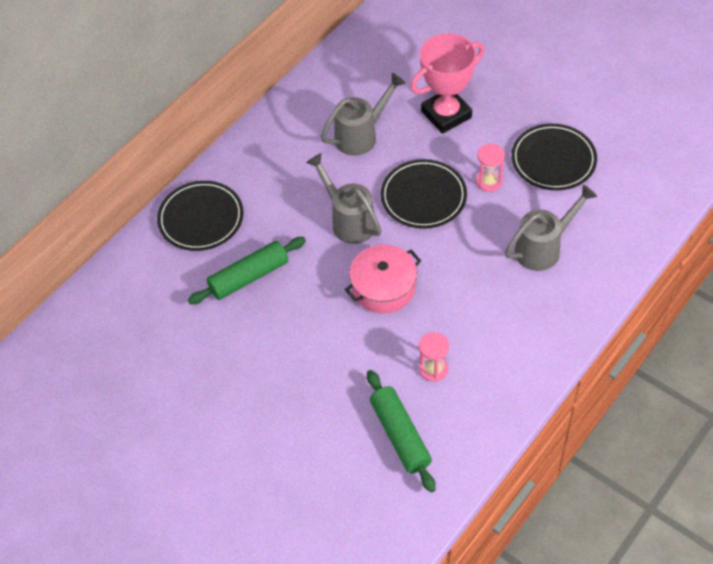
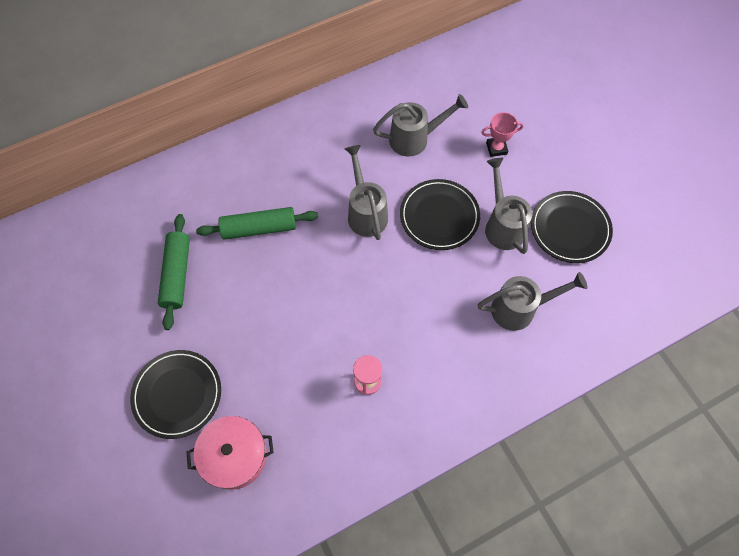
camera: 20 degrees right, 10 degrees up
black plate [157,181,243,251] -> black plate moved to [130,350,221,439]
pink pot [345,244,421,314] -> pink pot moved to [186,416,274,490]
green rolling pin [367,370,436,492] -> green rolling pin moved to [158,214,190,330]
pink trophy [410,33,484,134] -> pink trophy [481,112,524,157], size x0.52
pink hourglass [476,144,505,192] -> grey watering can [485,158,532,254]

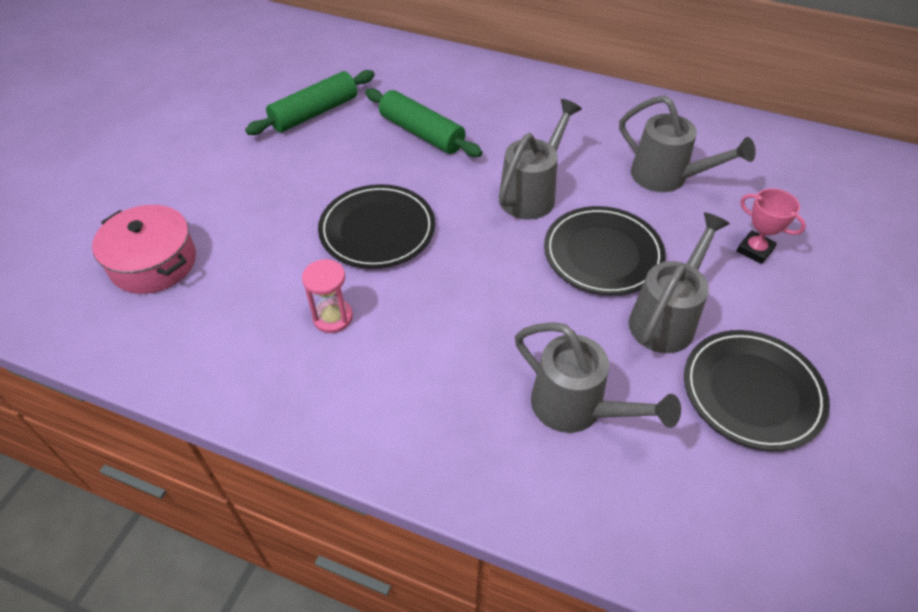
camera: 50 degrees right, 15 degrees down
black plate [130,350,221,439] -> black plate moved to [318,184,435,269]

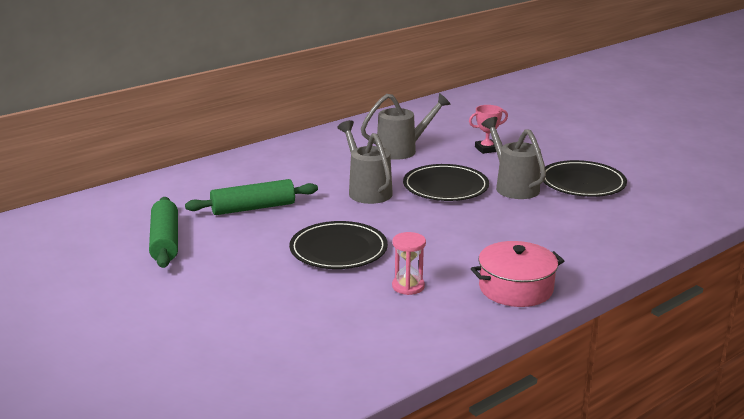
camera: 60 degrees left, 25 degrees down
pink pot [92,205,196,294] -> pink pot moved to [471,241,564,307]
grey watering can [515,322,681,433] -> none

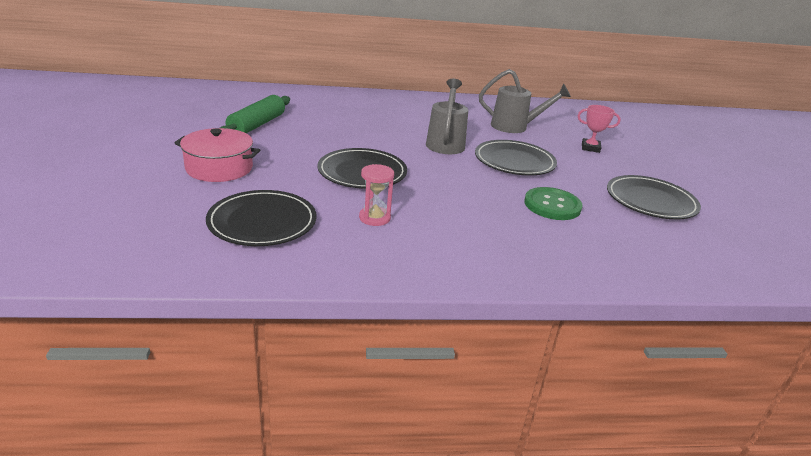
camera: 30 degrees right, 5 degrees up
green rolling pin [185,179,318,215] -> none
pink pot [471,241,564,307] -> pink pot moved to [174,128,260,182]
grey watering can [482,117,546,199] -> none
none -> black plate [206,190,317,246]
none -> green button [524,187,582,220]

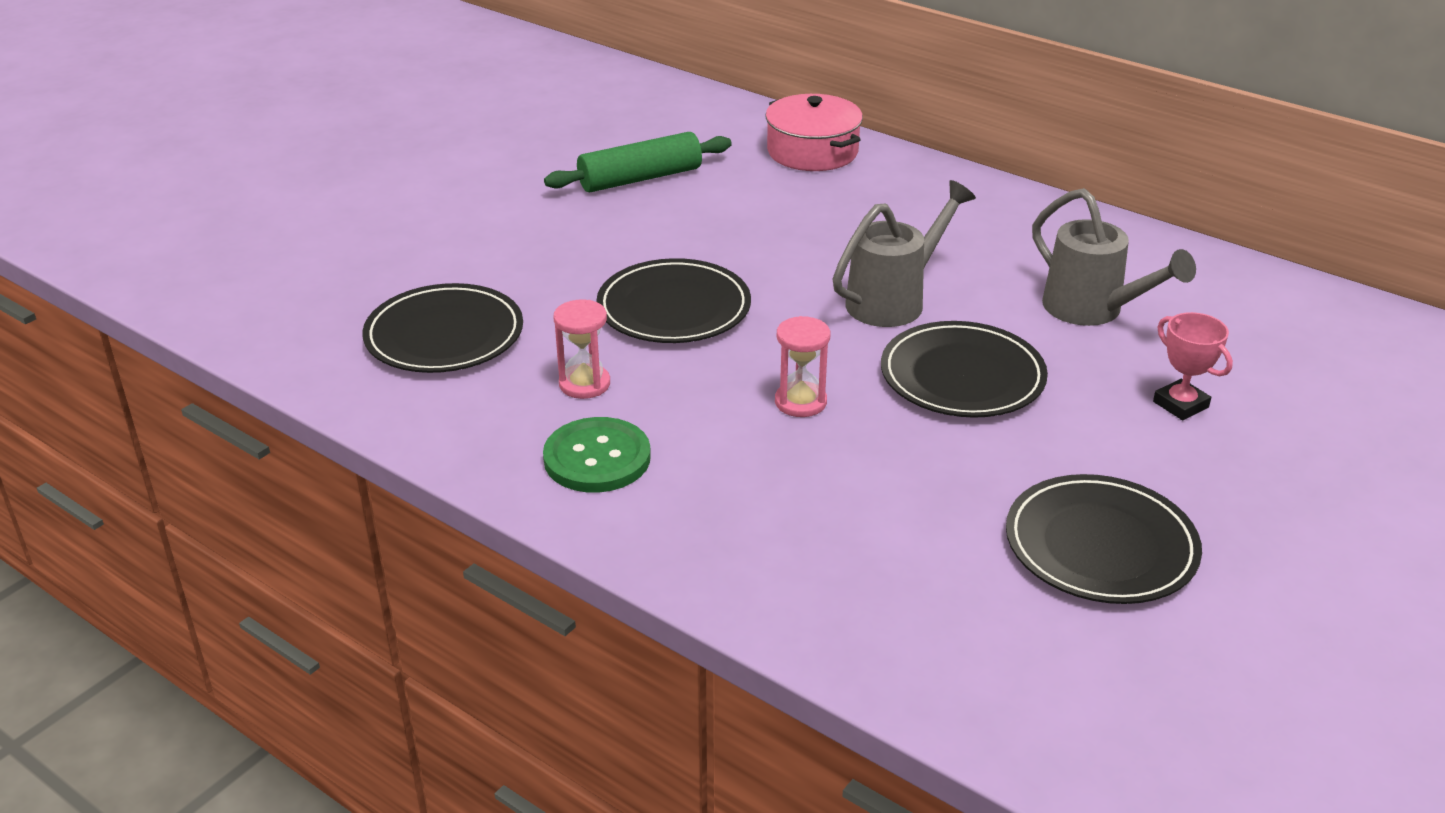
camera: 45 degrees right, 5 degrees up
pink pot [174,128,260,182] -> pink pot moved to [765,94,863,171]
green button [524,187,582,220] -> green button moved to [543,417,651,493]
none -> pink hourglass [775,316,830,417]

